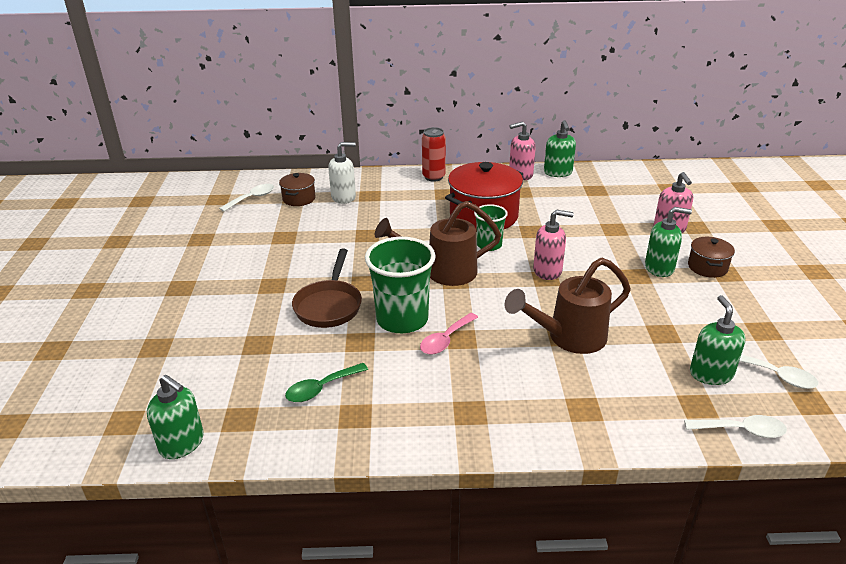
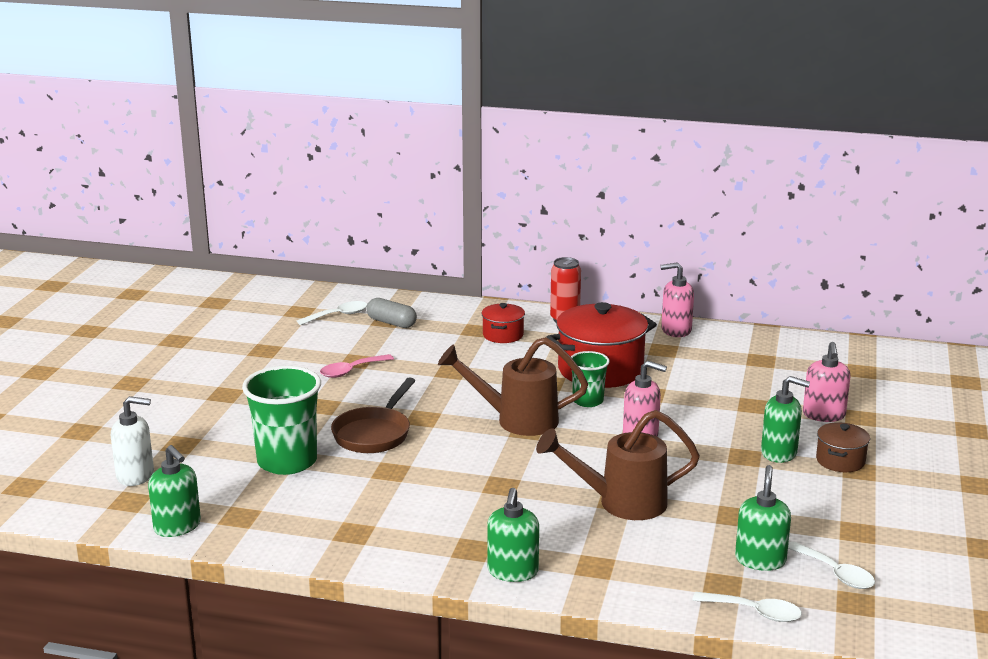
camera: 15 degrees right, 10 degrees down
brown pot [279,173,315,206] -> grey capsule [366,298,417,328]
green spoon [285,363,368,402] -> none
white soap dispenser [328,142,356,204] -> white soap dispenser moved to [111,396,154,486]
green cup [365,237,436,333] -> green cup moved to [242,366,321,475]
pink spoon [420,313,478,354] -> pink spoon moved to [320,354,394,378]
green soap dispenser [544,120,576,177] -> green soap dispenser moved to [487,488,539,582]
none -> red pot [481,303,525,343]

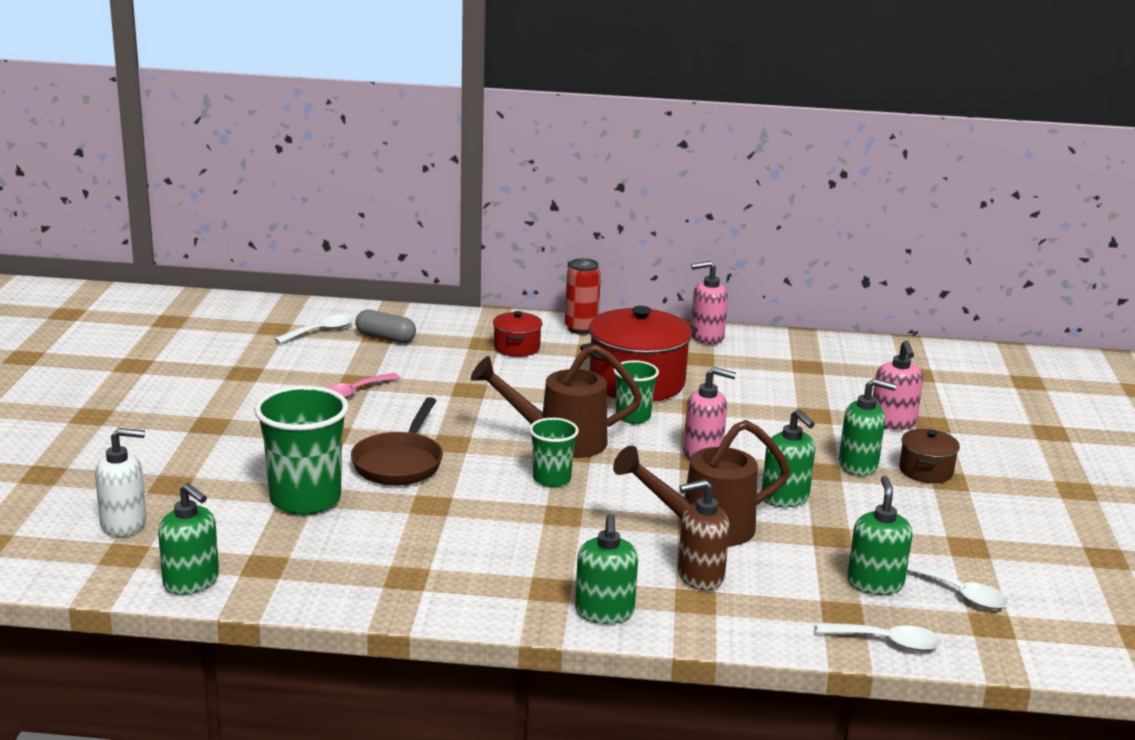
camera: 10 degrees left, 0 degrees up
none -> green cup [529,418,579,487]
none -> brown soap dispenser [678,479,730,590]
none -> green soap dispenser [762,409,815,507]

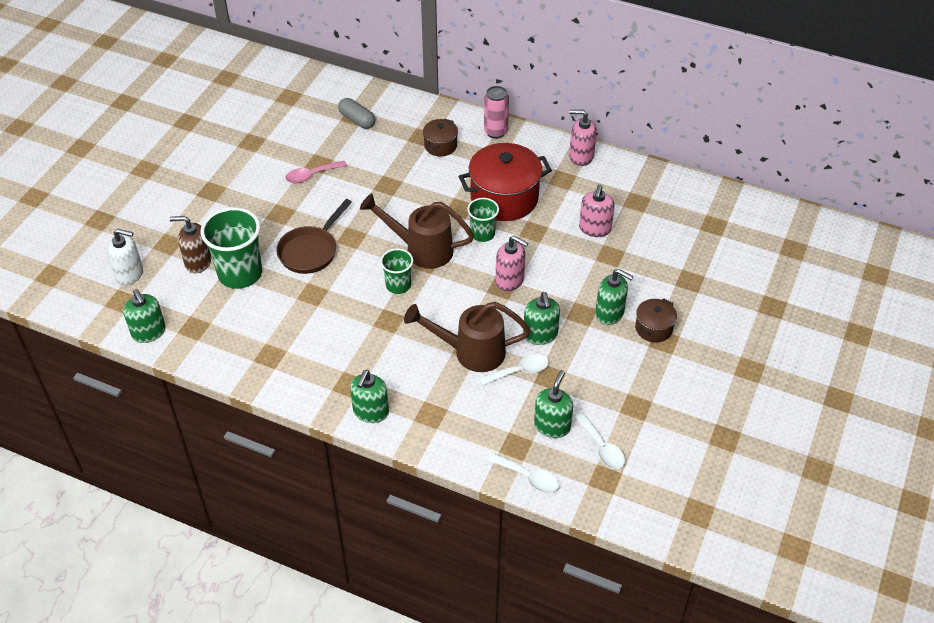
camera: 20 degrees right, 25 degrees up
white spoon [274,315,354,344] -> white spoon moved to [479,354,549,386]
red pot [493,311,542,357] -> brown pot [423,119,458,157]
red can [565,258,601,335] -> pink can [484,86,509,139]
brown soap dispenser [678,479,730,590] -> brown soap dispenser moved to [169,216,211,273]
pink soap dispenser [873,341,923,430] -> pink soap dispenser moved to [579,184,615,237]

